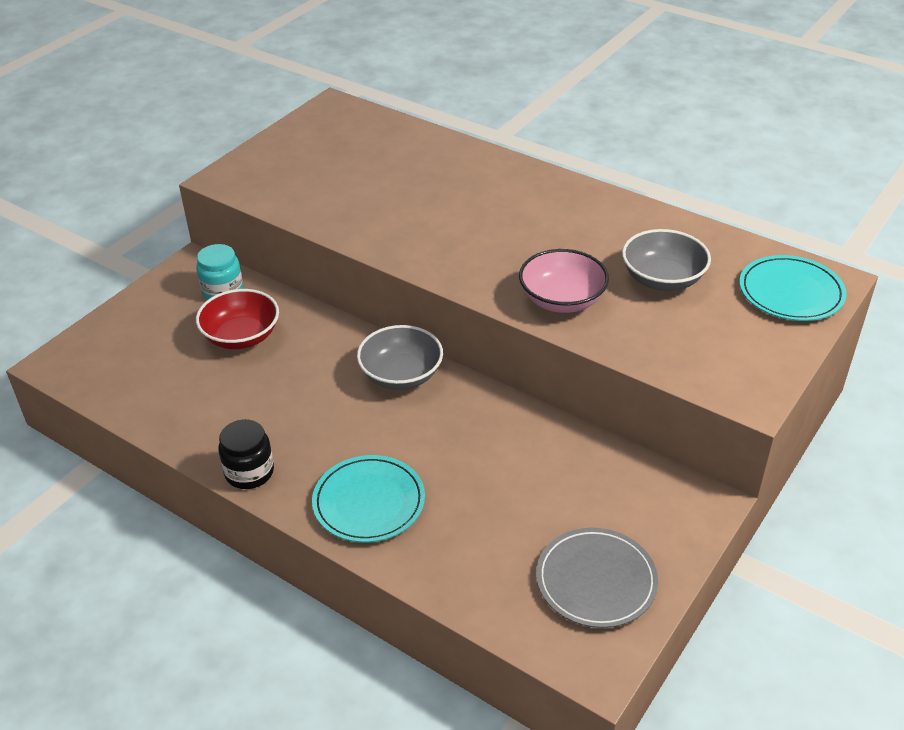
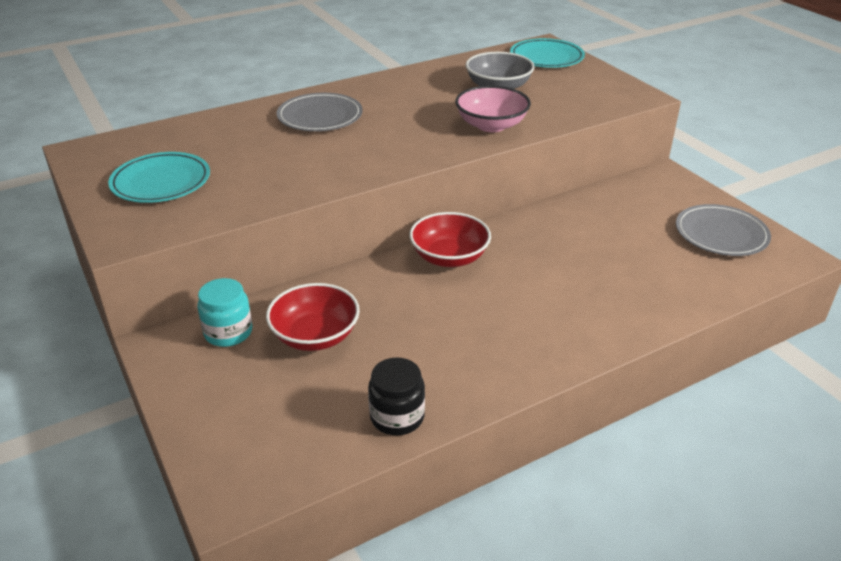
camera: 65 degrees left, 5 degrees down
black jar [218,419,274,489] -> black jar moved to [368,357,425,435]
turquoise plate [312,455,425,543] -> turquoise plate moved to [108,152,210,203]
grey bowl [357,325,443,390] -> red bowl [409,212,491,267]
none -> grey plate [277,93,363,131]

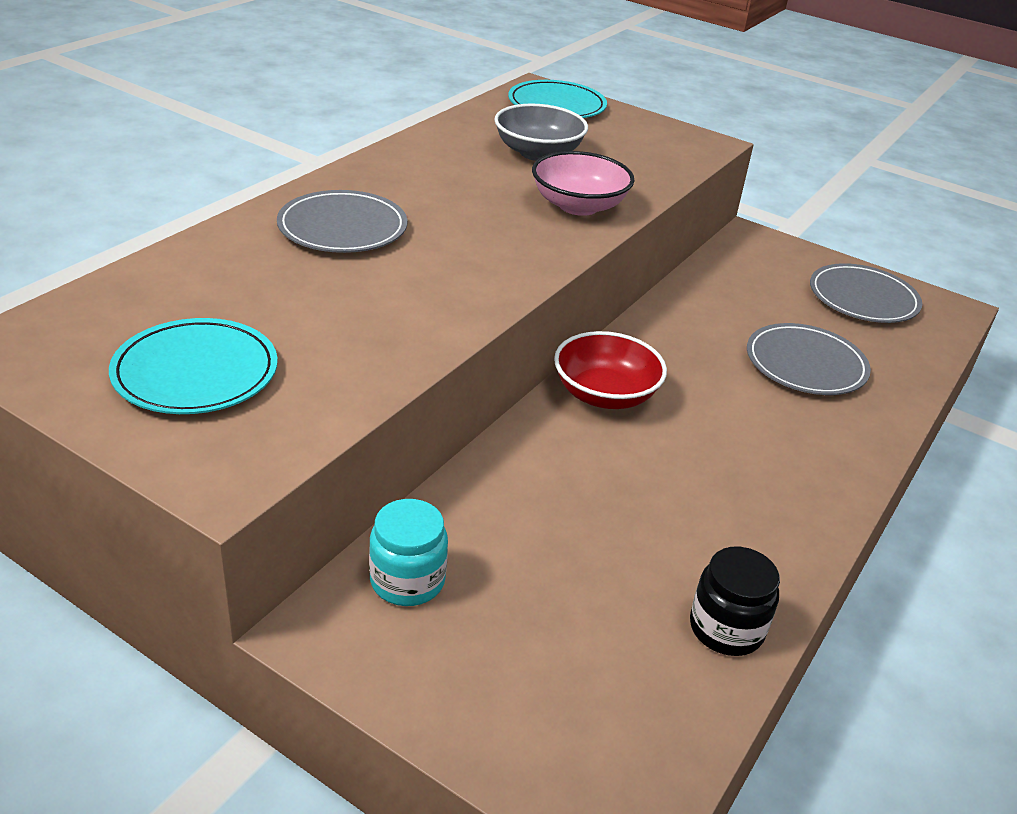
camera: 30 degrees left, 0 degrees up
red bowl [266,283,360,351] -> none
none -> grey plate [747,323,871,395]

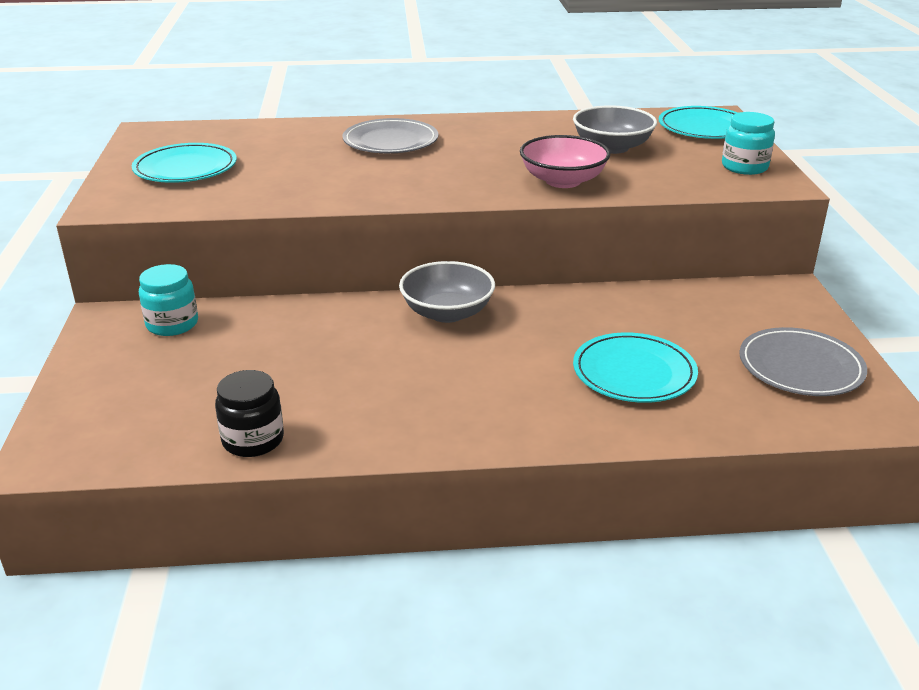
camera: 55 degrees right, 5 degrees down
red bowl [554,331,667,409] -> grey bowl [399,261,495,323]
grey plate [747,323,871,395] -> turquoise plate [573,333,698,403]
none -> turquoise jar [722,112,775,175]

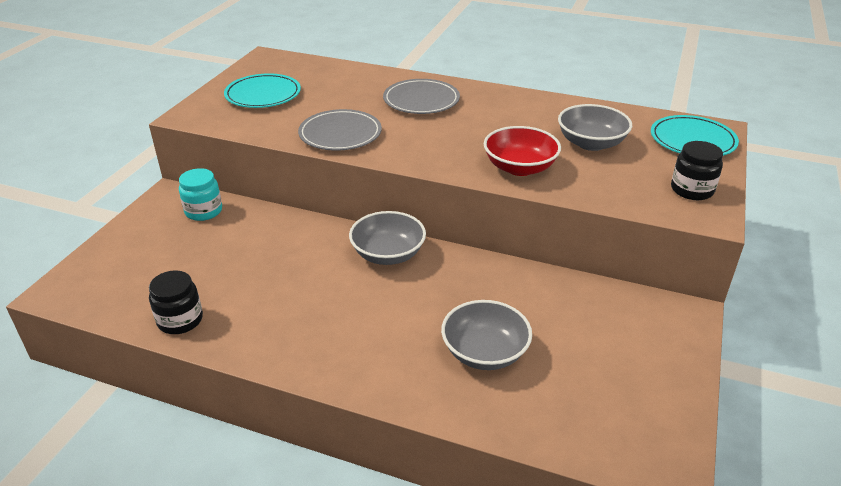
camera: 25 degrees right, 5 degrees up
pink bowl [520,135,610,188] -> red bowl [484,126,561,176]
turquoise plate [573,333,698,403] -> grey bowl [441,300,532,370]
turquoise jar [722,112,775,175] -> black jar [671,141,723,200]
grey plate [739,327,867,396] -> grey plate moved to [298,109,382,151]

